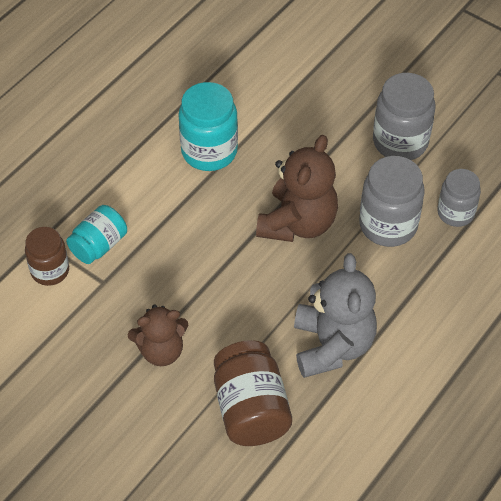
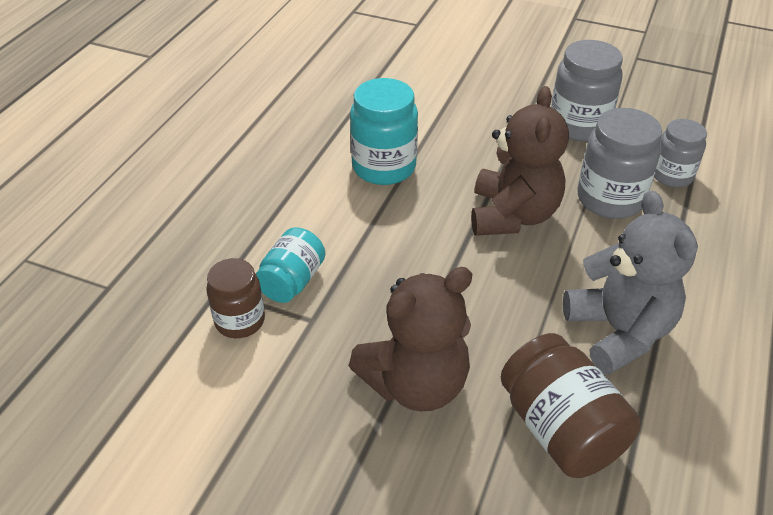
camera: 15 degrees left, 10 degrees down
brown teddy bear [127,304,188,366] -> brown teddy bear [349,267,472,412], size x1.53

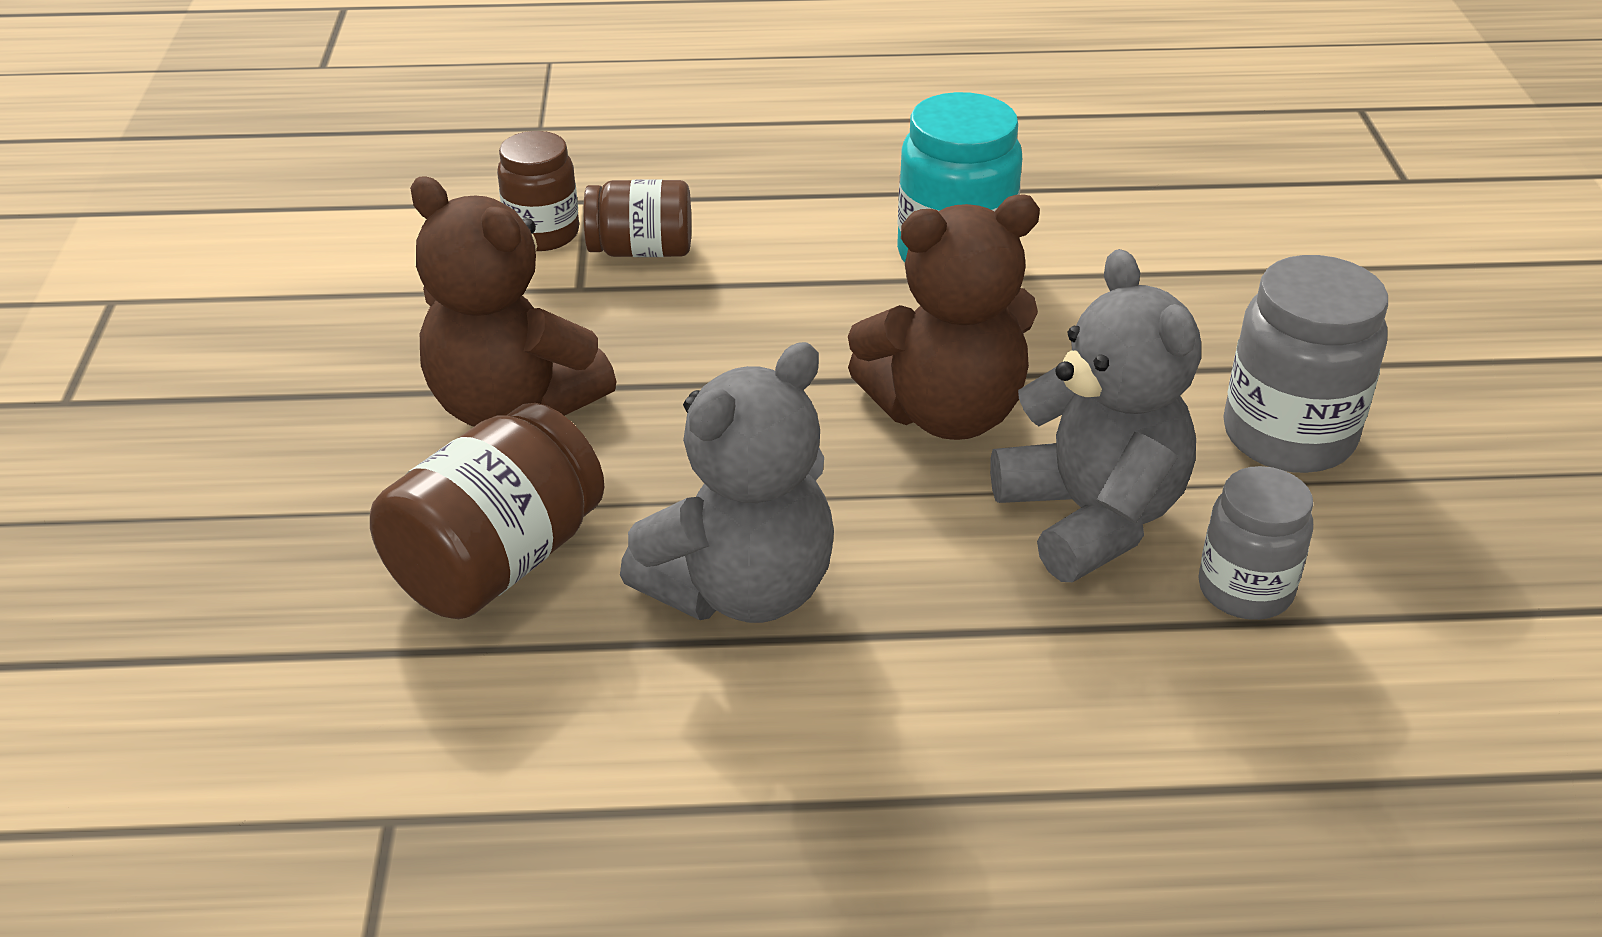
camera: 65 degrees right, 5 degrees down
turquoise jar [256,227,325,303] -> brown jar [583,180,691,257]
grey jar [578,108,662,219] -> grey teddy bear [990,249,1201,582]

